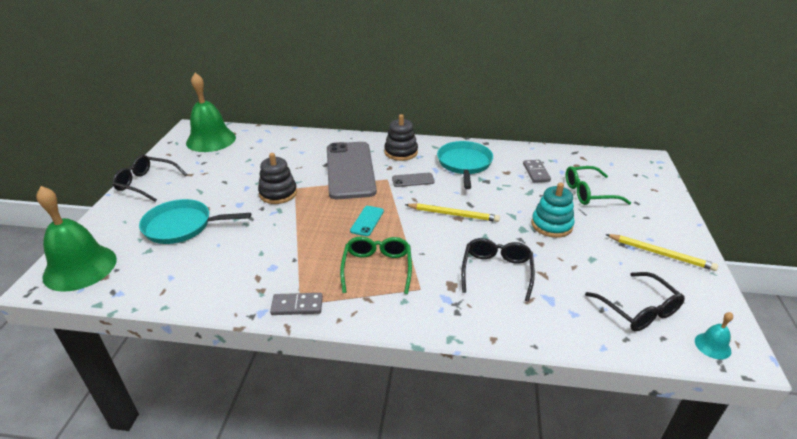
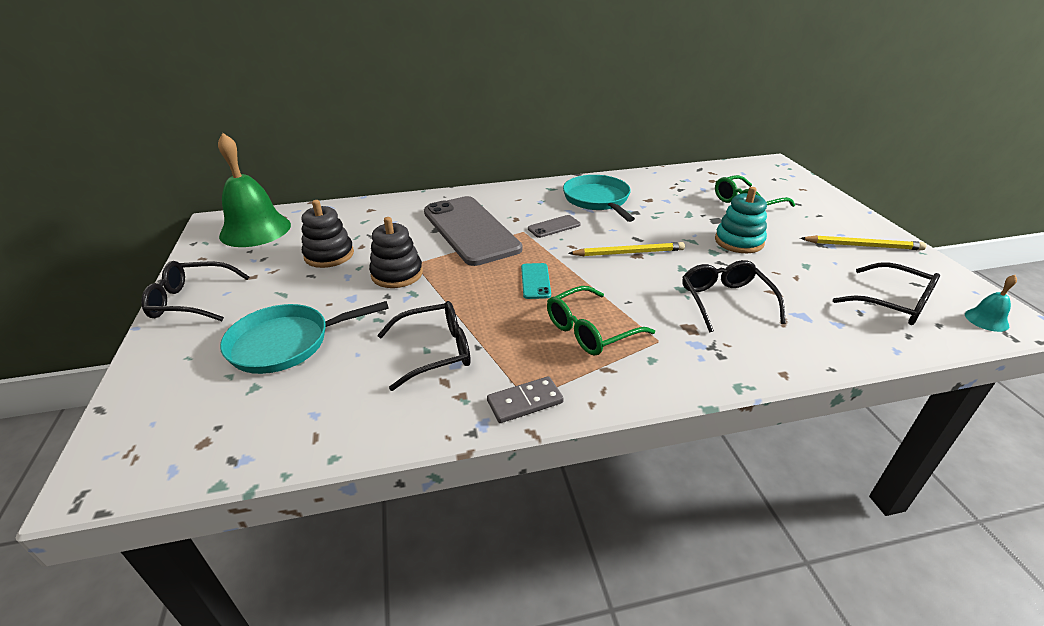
camera: 20 degrees left, 0 degrees up
green bell [36,186,117,292] -> none
green glasses [340,237,412,294] -> green glasses turned 105 degrees counterclockwise [547,286,655,356]
black stacking toy [384,114,418,161] -> black stacking toy moved to [302,200,354,268]
grey domino [523,160,551,183] -> none
none -> black glasses [377,301,471,391]

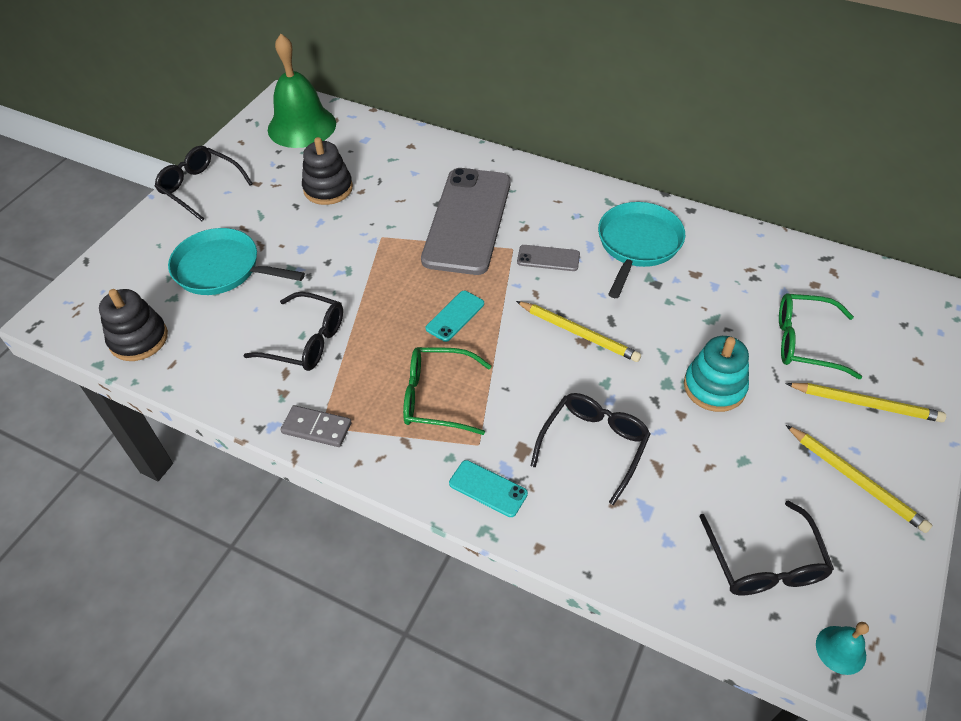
camera: 40 degrees right, 15 degrees up
black stacking toy [369,217,423,288] -> black stacking toy moved to [99,289,168,361]
none -> turquoise phone [449,460,528,517]
none -> yellow pencil [785,383,946,422]

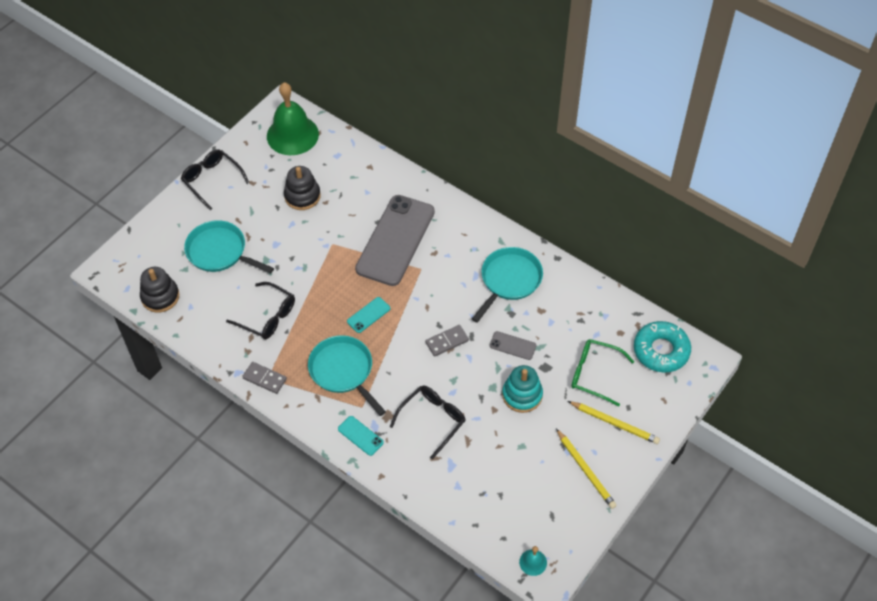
camera: 10 degrees right, 5 degrees up
green glasses [403,347,491,435] -> turquoise pan [308,335,386,416]
yellow pencil [516,301,641,362] -> grey domino [425,325,469,357]
grey phone [517,245,580,271] -> grey phone moved to [490,331,536,360]
black glasses [699,501,834,595] -> none
none -> turquoise donut [634,321,691,373]

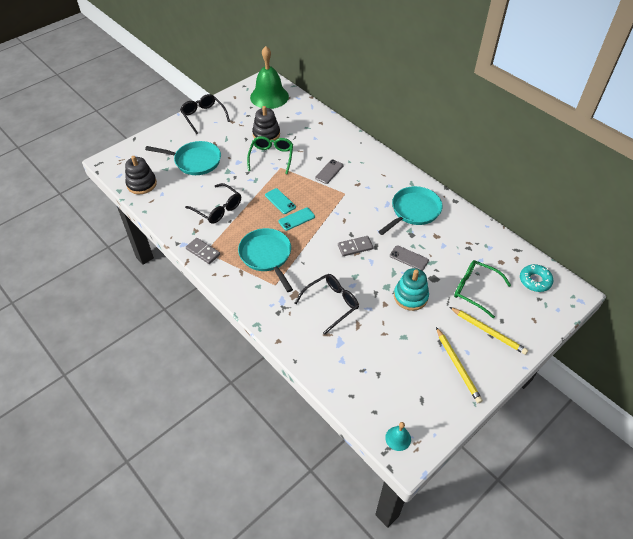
camera: 10 degrees right, 5 degrees down
turquoise pan [184,220,274,273] -> turquoise pan turned 150 degrees clockwise [145,141,221,175]
turquoise phone [338,416,384,456] -> turquoise phone moved to [265,188,296,214]
grey phone [355,195,435,286] -> grey phone [315,160,343,184], size x0.41
turquoise donut [634,321,691,373] -> turquoise donut [520,264,554,292], size x0.67
none -> green glasses [247,136,293,174]

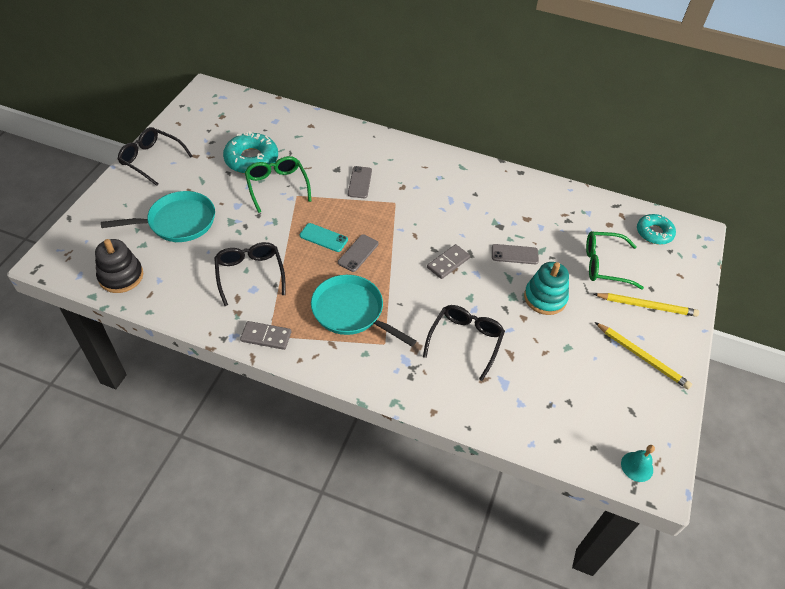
camera: 30 degrees left, 0 degrees up
black glasses [185,183,241,224] -> black glasses turned 120 degrees counterclockwise [214,242,286,306]
green bell [250,46,289,109] -> none
black stacking toy [252,106,280,140] -> turquoise donut [223,131,278,174]
turquoise phone [278,207,315,231] -> grey phone [338,234,379,272]
turquoise pan [378,186,443,235] -> none

